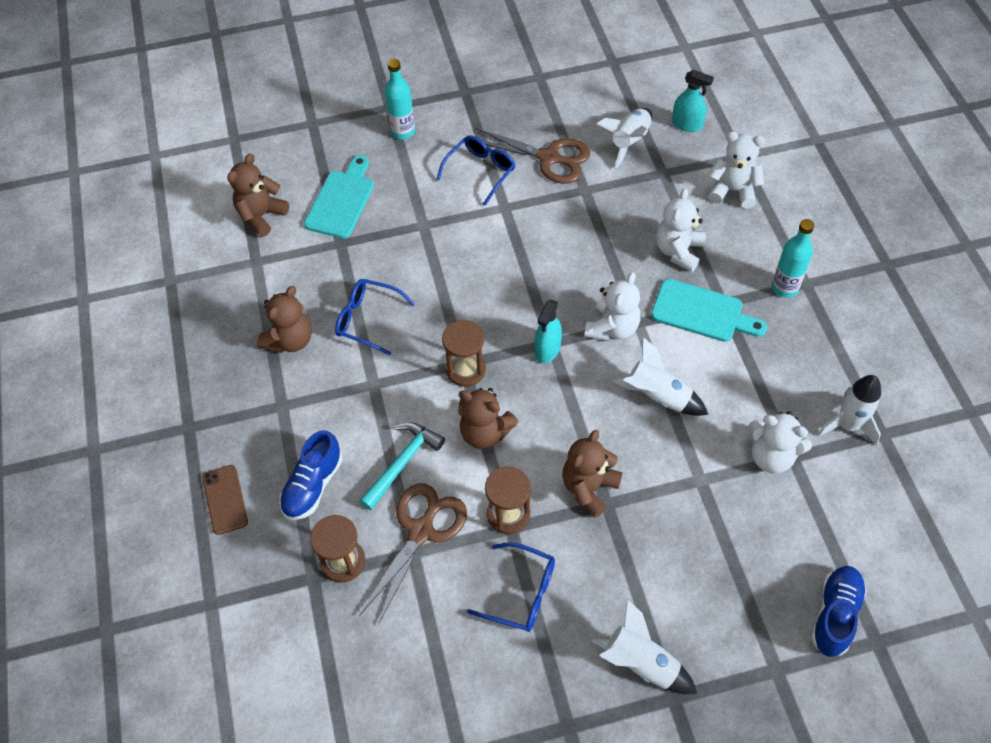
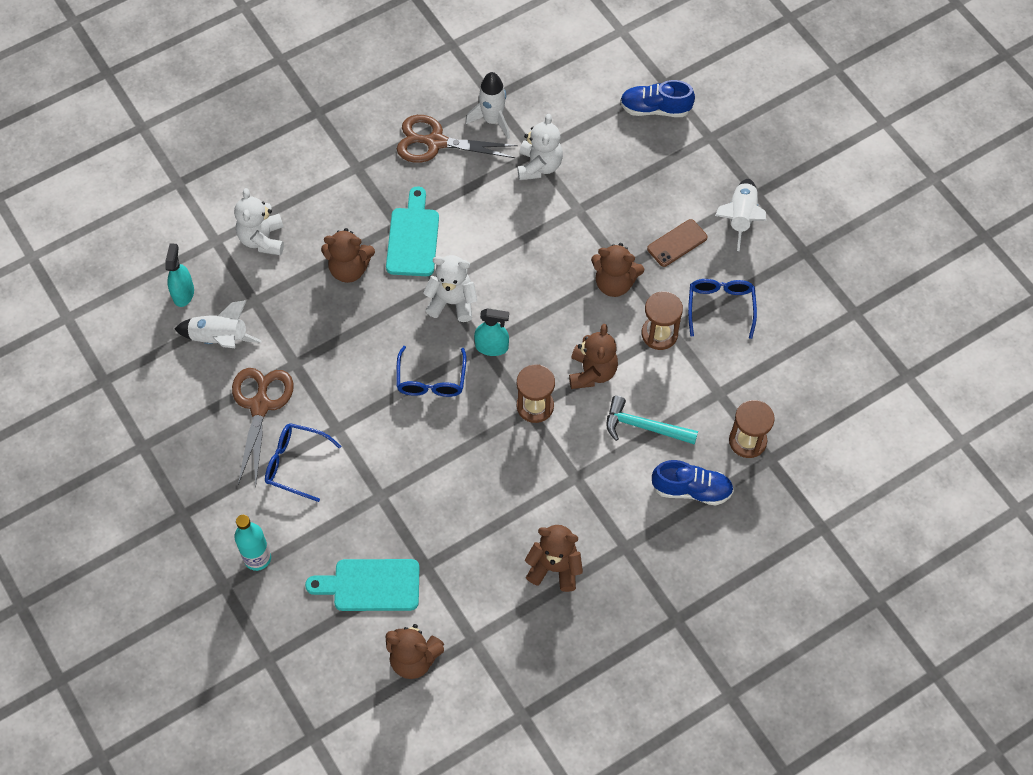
camera: 110 degrees left, 5 degrees up
brown phone [202,465,248,535] -> brown phone moved to [647,219,707,267]
blue glasses [335,279,415,356] -> blue glasses moved to [396,346,466,397]
brown scissors [359,483,467,625] -> brown scissors moved to [397,115,518,163]
white rocket [613,337,708,416] -> none
white teddy bear [656,188,706,272] -> brown teddy bear [321,228,375,283]
turquoise bottle [772,219,814,298] -> none

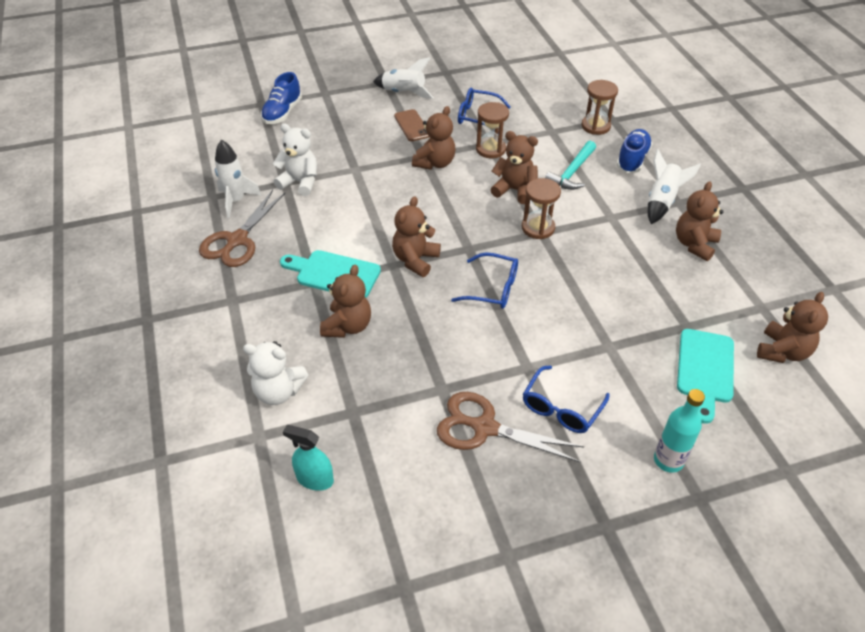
camera: 75 degrees left, 15 degrees down
white rocket [174,300,262,348] -> white rocket moved to [648,149,701,224]
white teddy bear [423,255,477,322] -> brown teddy bear [392,196,441,277]
turquoise spray bottle [474,308,509,356] -> none

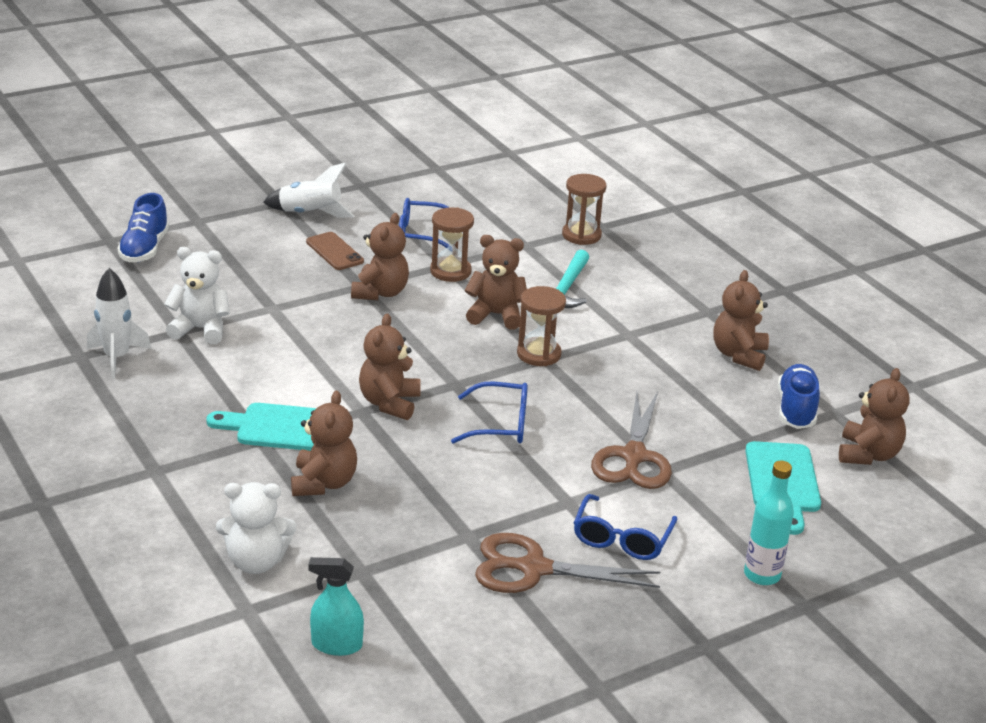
camera: 15 degrees left, 15 degrees down
brown scissors [199,190,285,267] -> brown scissors moved to [591,391,672,489]
blue shoe [617,129,653,173] -> blue shoe moved to [778,364,820,429]
white rocket [648,149,701,224] -> none

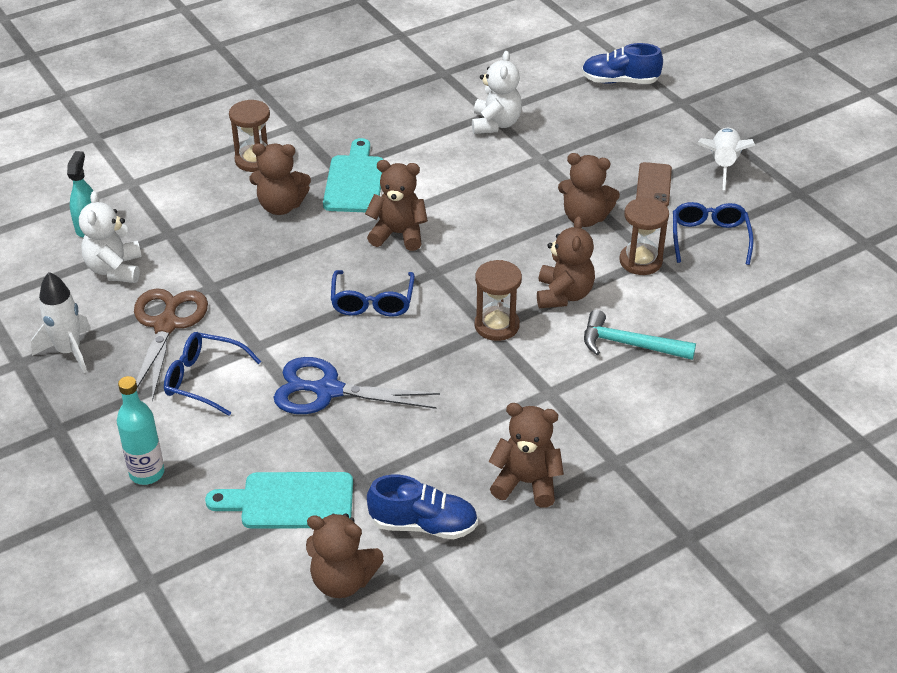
camera: 90 degrees right, 10 degrees up
white rocket [87,268,151,379] -> white rocket moved to [31,272,91,373]
white teddy bear [216,482,297,574] -> white teddy bear moved to [79,191,142,283]
brown phone [306,232,364,270] -> brown phone turned 45 degrees counterclockwise [636,162,672,206]
brown hourglass [562,174,607,245] -> brown hourglass moved to [229,100,270,172]
brown scissors [591,391,672,489] -> blue scissors [274,357,440,414]

